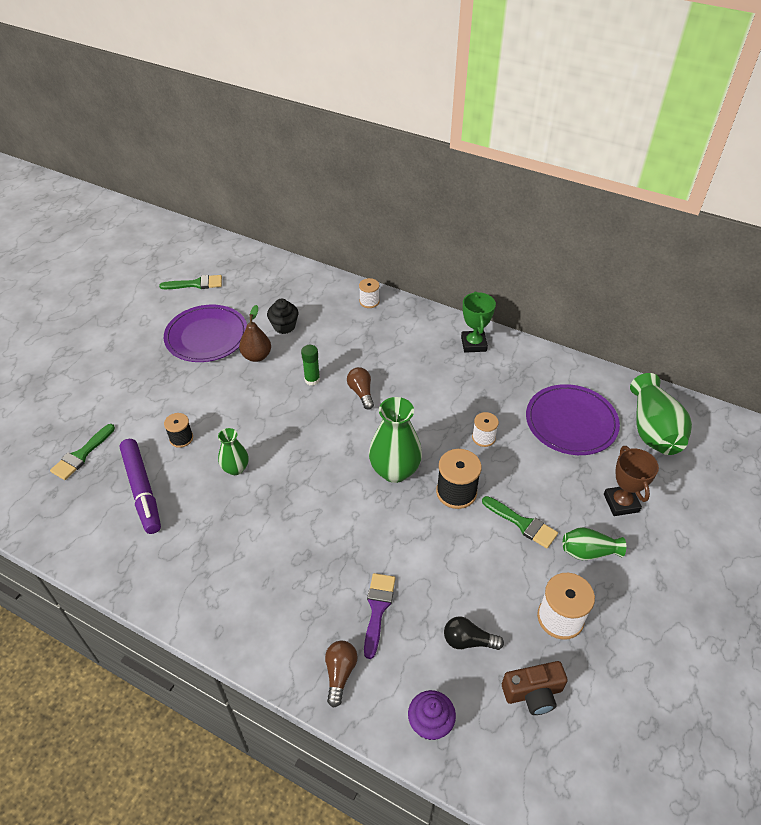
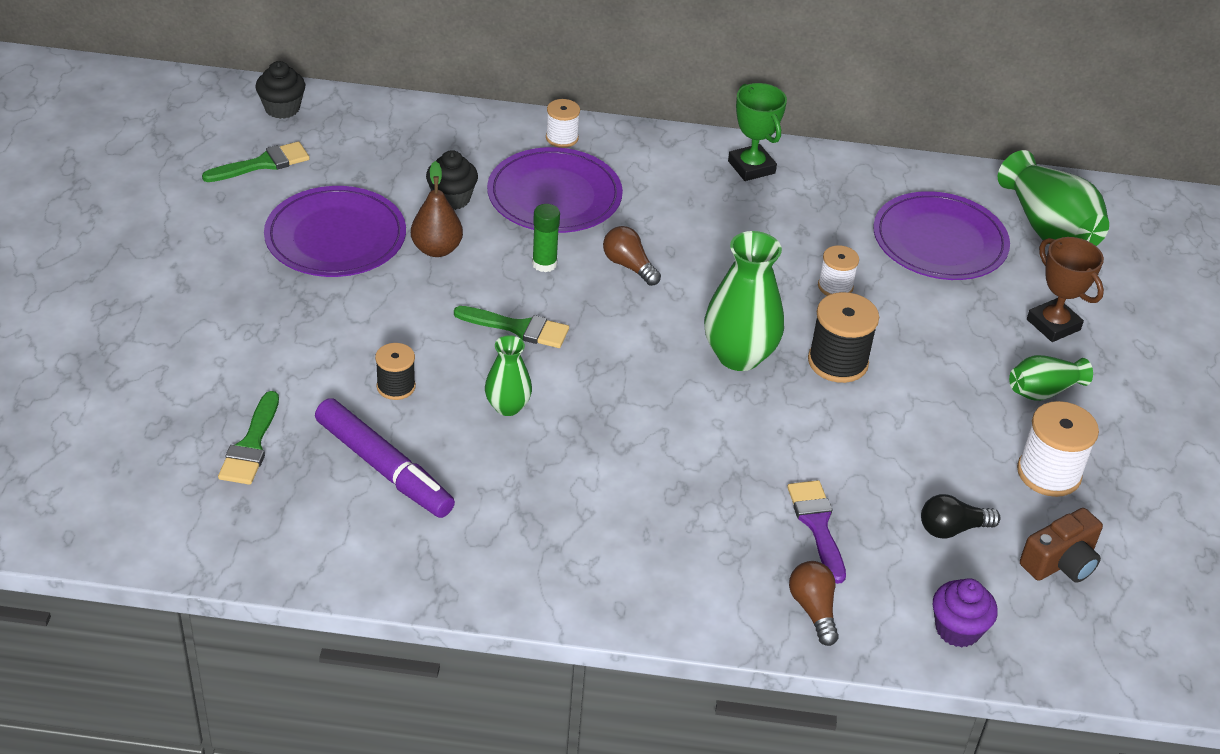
camera: 25 degrees left, 5 degrees down
green brush [482,496,558,548] -> green brush moved to [454,306,569,348]
none -> black cupcake [255,61,305,119]
none -> purple plate [487,147,623,233]

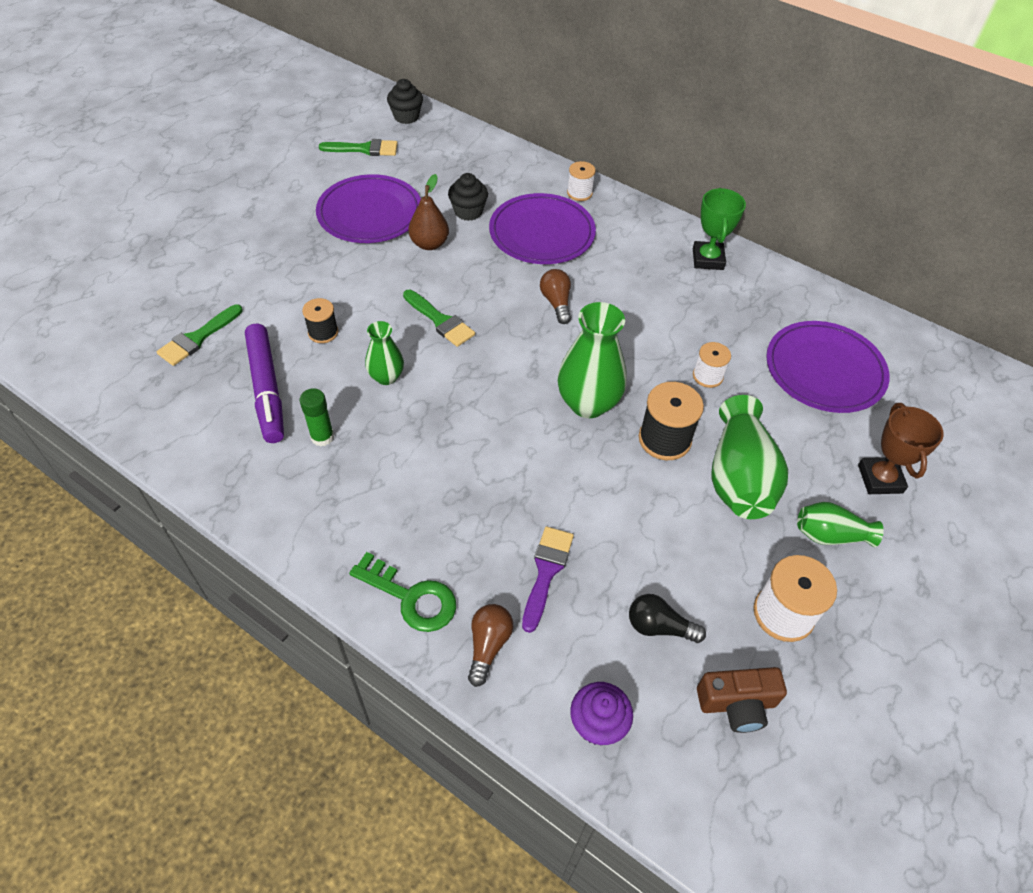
camera: 30 degrees right, 10 degrees up
green glue stick [532,204,560,272] -> green glue stick moved to [299,388,334,446]
green vase [998,150,1109,246] -> green vase moved to [711,395,788,519]
none -> green key [349,552,456,632]

